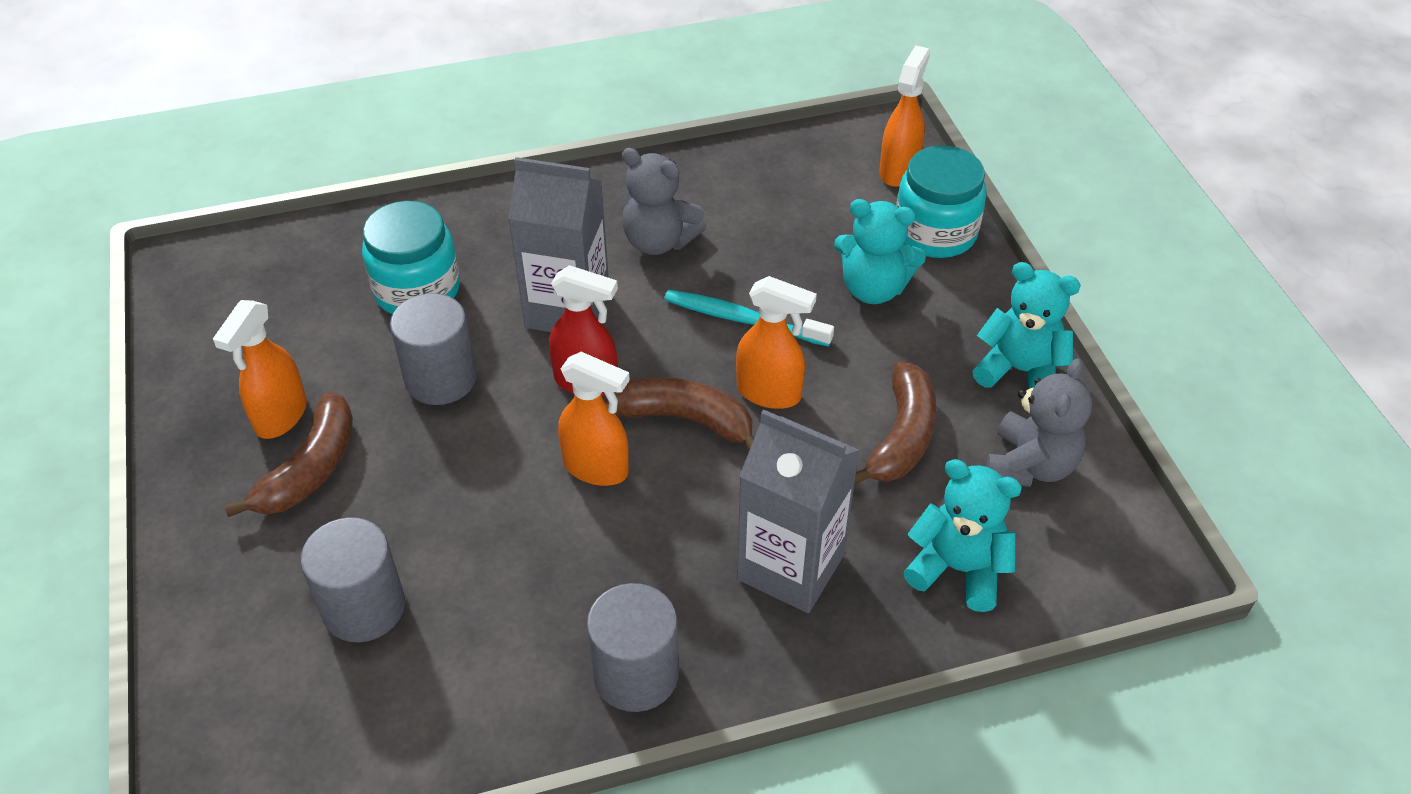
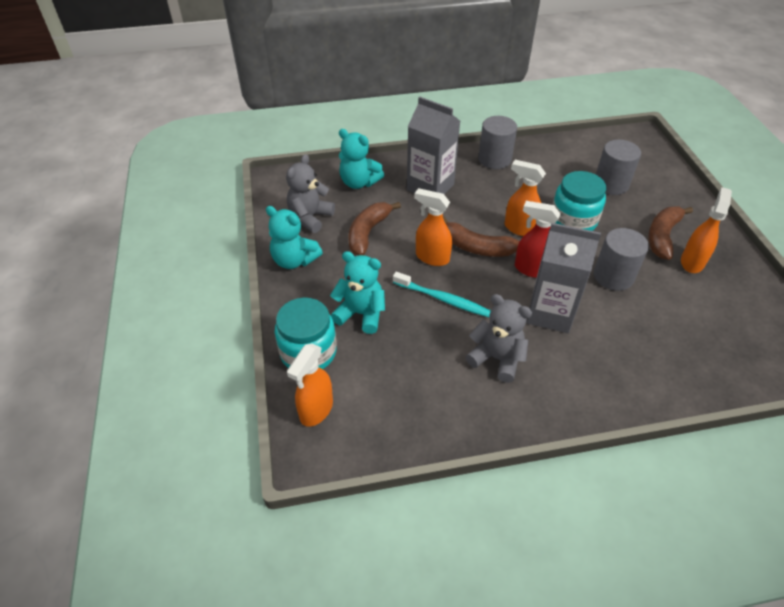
camera: 175 degrees left, 0 degrees up
turquoise jar [362,201,460,314] -> turquoise jar moved to [552,171,606,231]

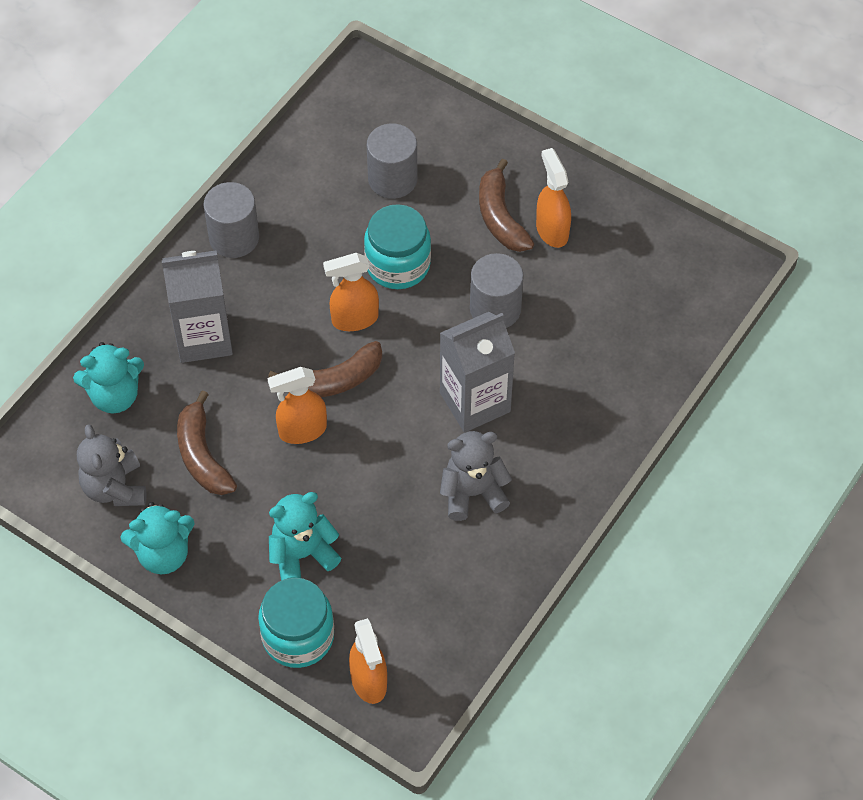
camera: 45 degrees left, 10 degrees up
turquoise toothbrush [393,272,491,317] -> none
red spray bottle [515,201,560,278] -> none

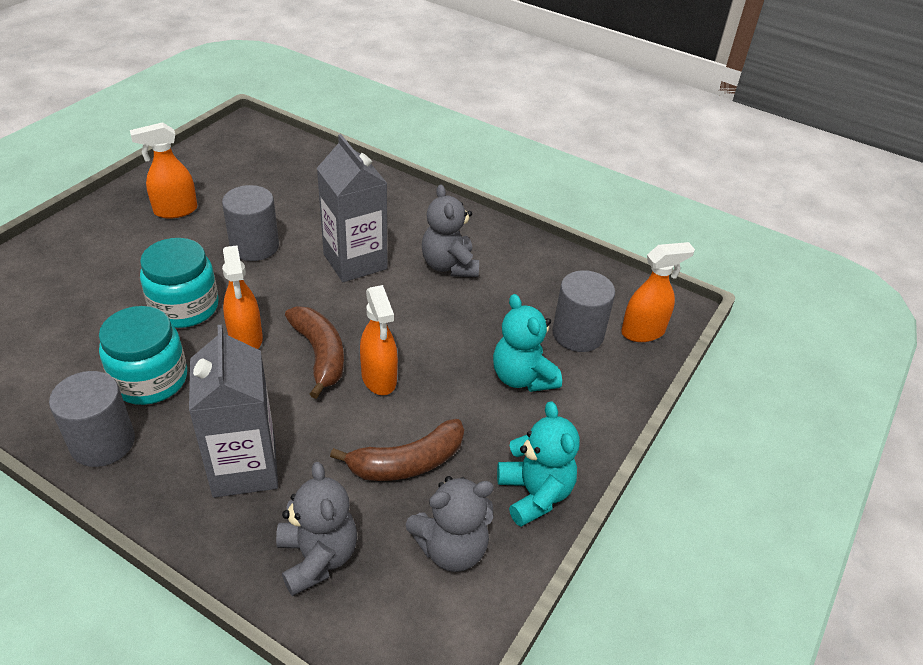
camera: 95 degrees left, 15 degrees down
turquoise teddy bear [73,342,144,414] -> grey teddy bear [276,462,357,596]
turquoise jar [258,578,334,668] -> turquoise jar moved to [99,306,187,405]
grey cylinder [367,123,417,199] -> grey cylinder moved to [552,270,615,352]
brown banana [479,159,534,252] -> none

